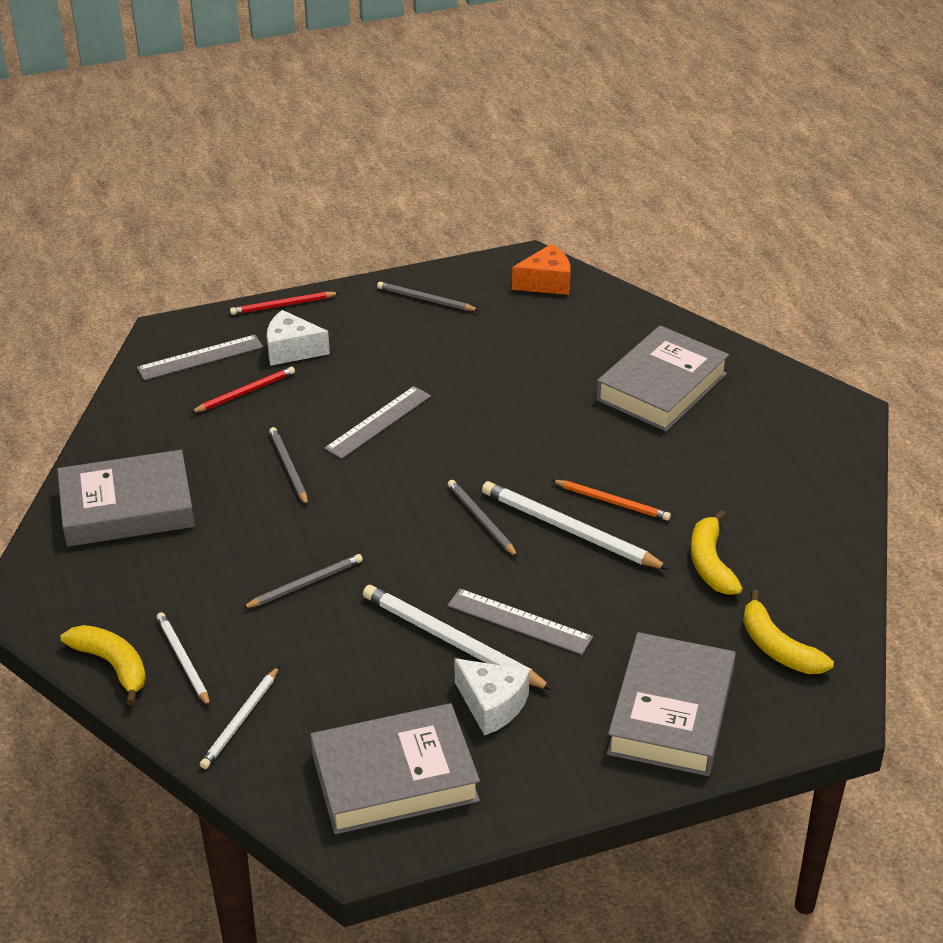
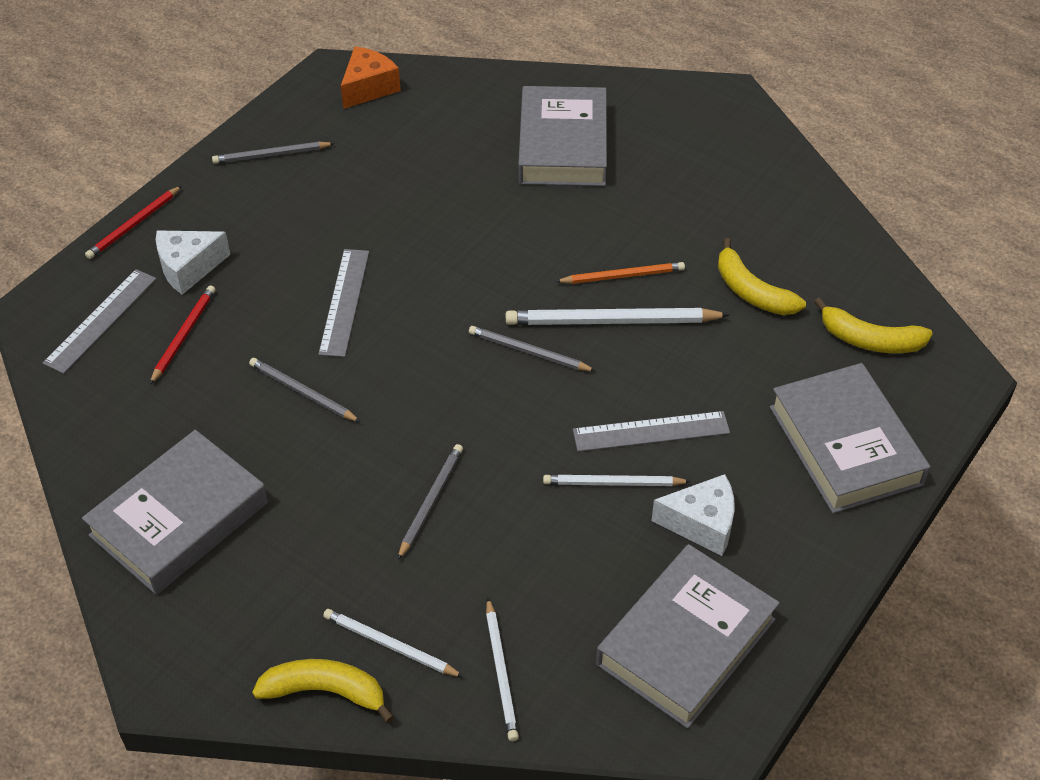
camera: 35 degrees left, 10 degrees up
white pencil [363,585,553,690] -> white pencil [543,475,691,486], size x0.60

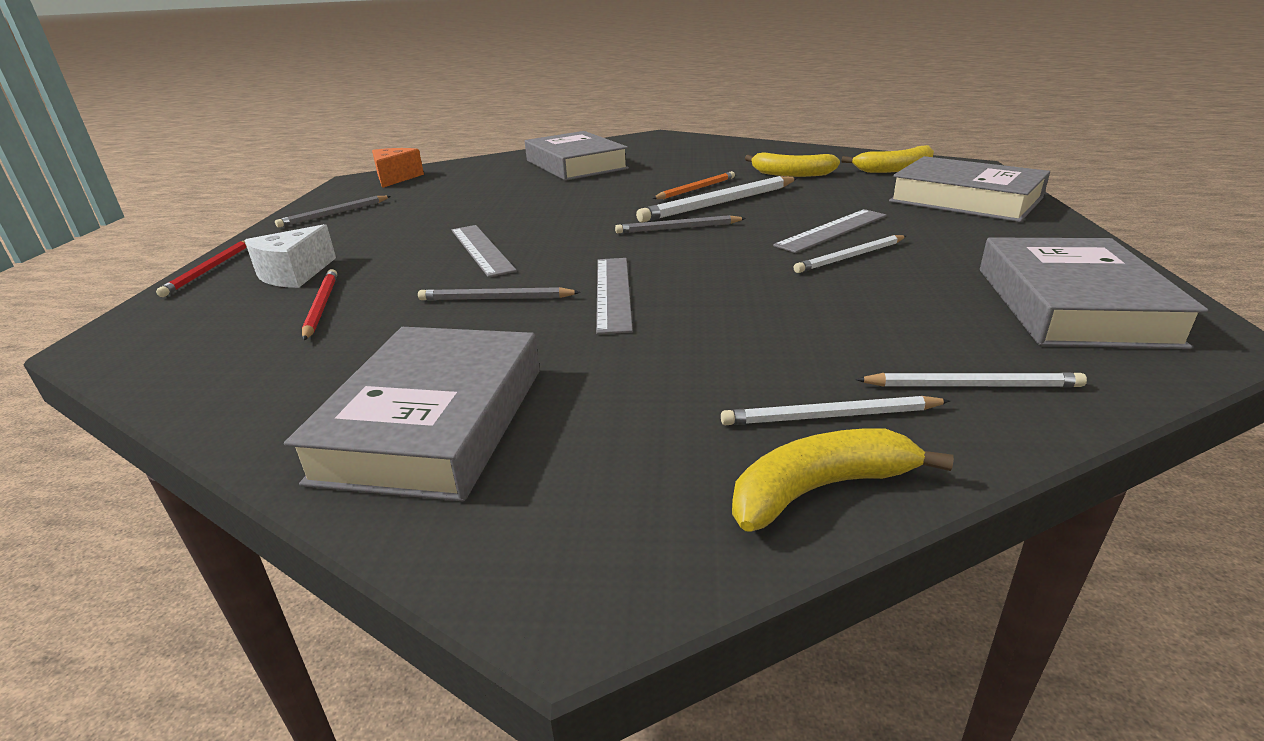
camera: 30 degrees left, 20 degrees down
grey ruler [43,269,156,374] -> grey ruler moved to [596,258,633,334]
grey pencil [398,444,463,560] -> none
white pencil [486,598,519,741] -> white pencil turned 45 degrees counterclockwise [855,372,1087,387]
white cheese [652,474,735,556] -> none

